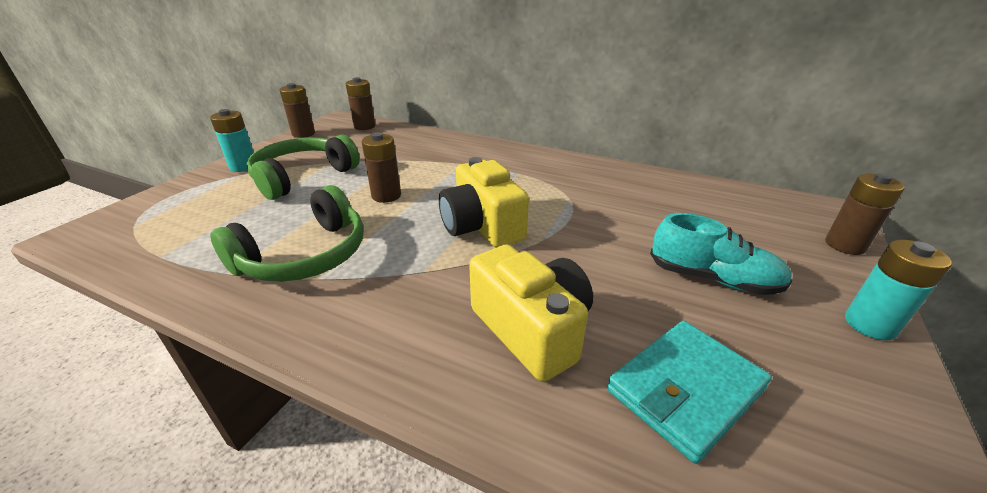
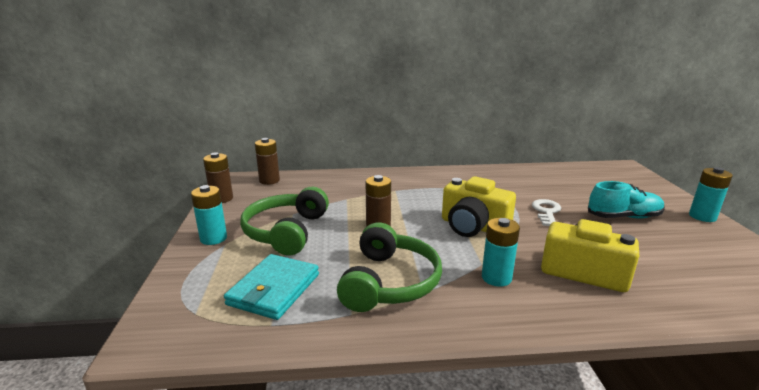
camera: 30 degrees left, 10 degrees down
turquoise wallet [607,321,772,464] -> turquoise wallet moved to [224,254,319,320]
brown battery [825,173,905,255] -> none
none -> turquoise battery [482,218,520,287]
none -> white key [532,199,561,226]

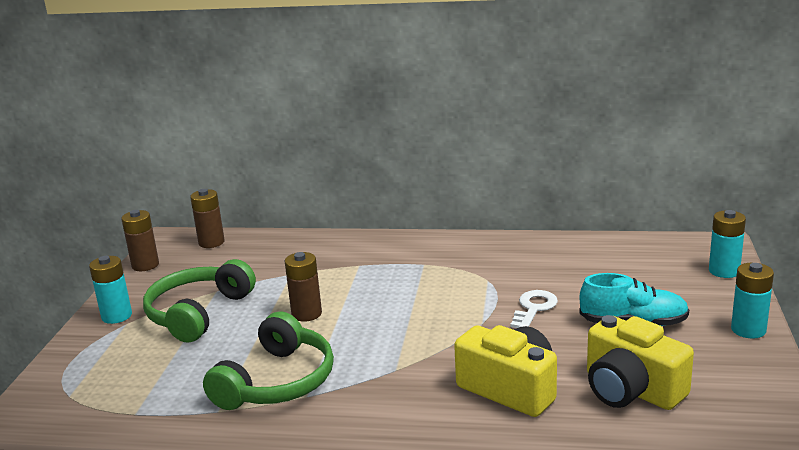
camera: 15 degrees right, 0 degrees up
turquoise wallet [224,254,319,320] -> none
yellow camera [442,176,516,237] -> yellow camera moved to [587,315,694,410]
turquoise battery [482,218,520,287] -> turquoise battery moved to [709,210,746,278]

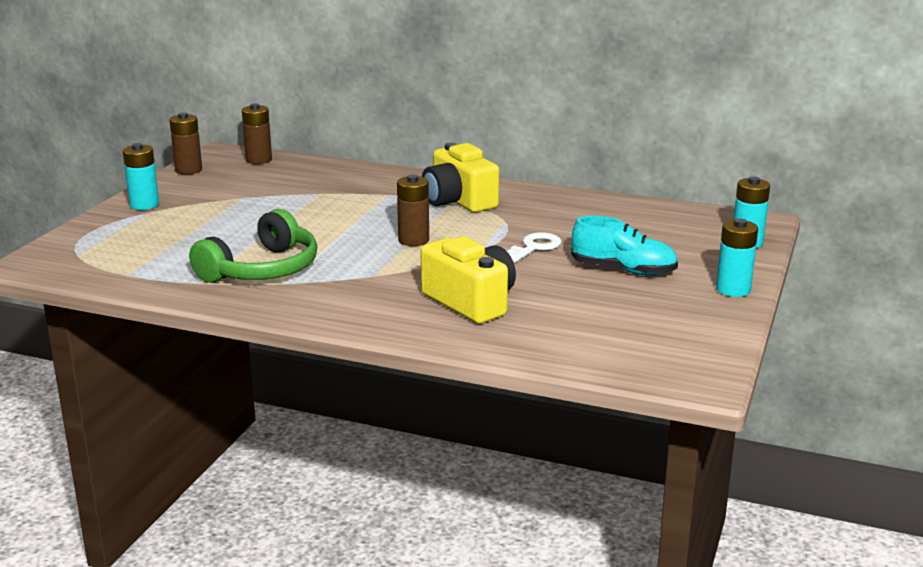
camera: 10 degrees right, 0 degrees up
green headphones [143,259,256,343] -> none
brown battery [285,252,322,322] -> brown battery moved to [397,175,429,246]
yellow camera [587,315,694,410] -> yellow camera moved to [422,143,499,212]

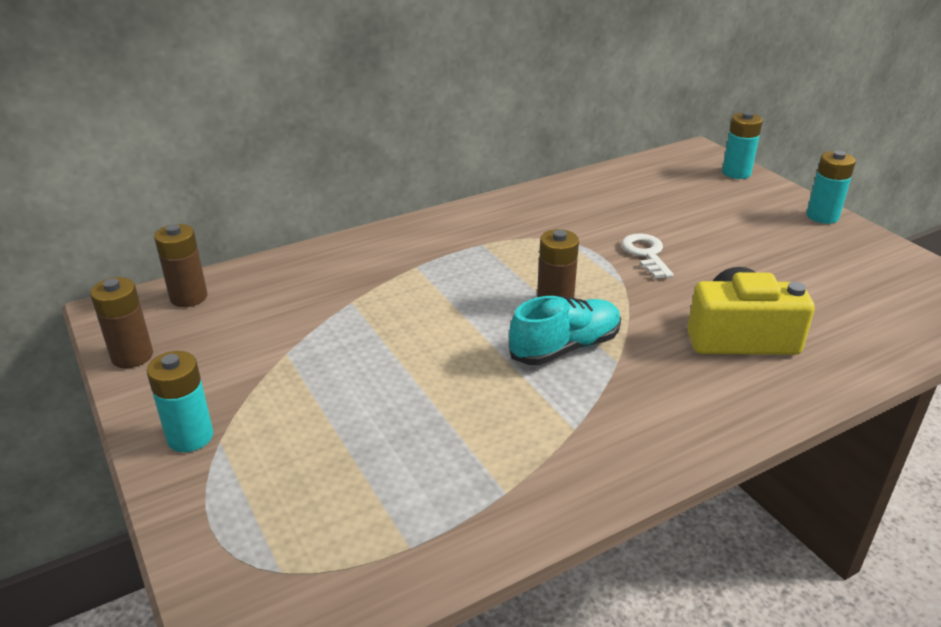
camera: 50 degrees left, 10 degrees up
green headphones [189,209,317,283] -> none
yellow camera [422,143,499,212] -> none
turquoise shoe [571,216,678,275] -> turquoise shoe moved to [509,296,621,365]

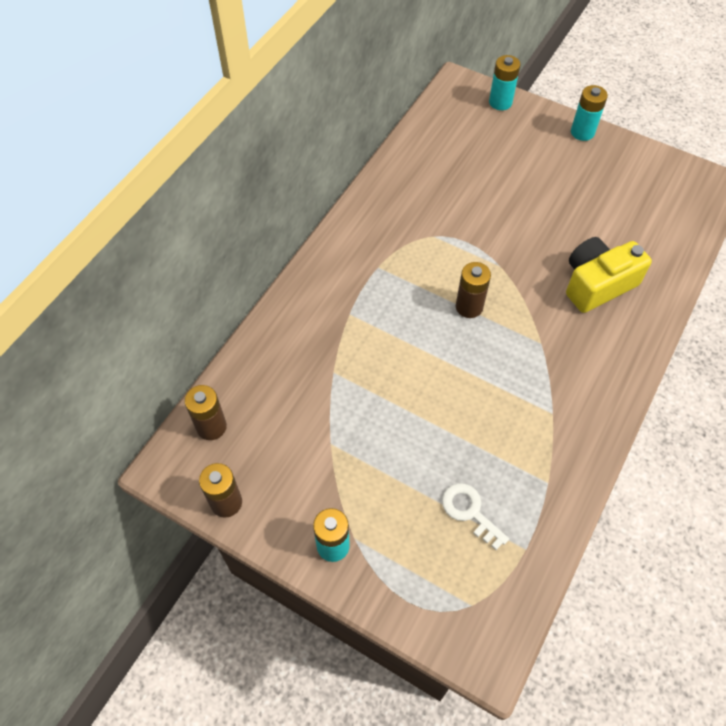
camera: 30 degrees left, 25 degrees up
turquoise shoe [509,296,621,365] -> none
white key [621,233,674,279] -> white key moved to [442,483,509,550]

